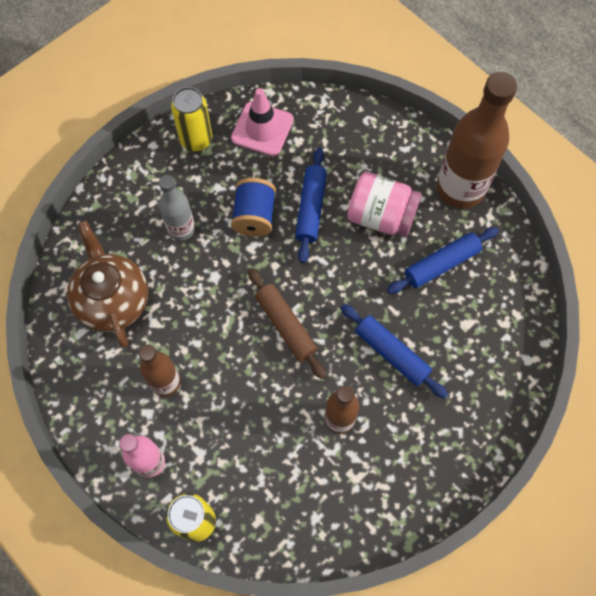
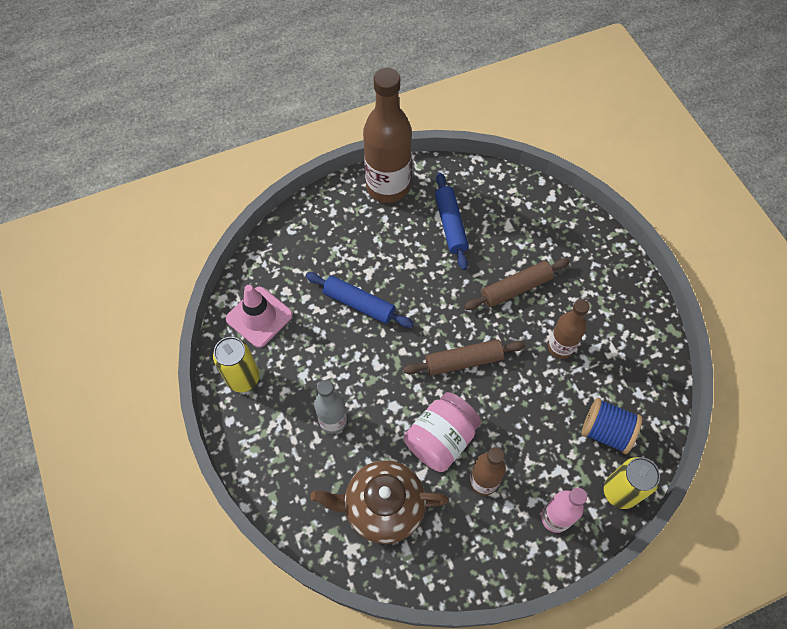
camera: 70 degrees left, 5 degrees down
blue spool [231,178,276,237] -> blue spool moved to [581,398,642,454]
blue rolling pin [341,304,448,399] -> brown rolling pin [464,258,570,310]
pink jar [347,172,422,237] -> pink jar moved to [404,392,481,472]

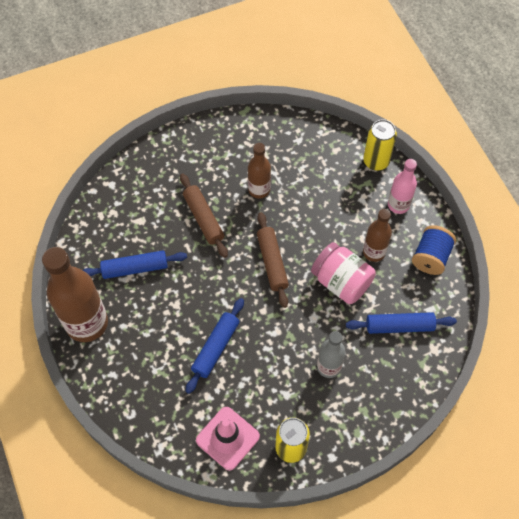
camera: 90 degrees left, 0 degrees up
brown teapot [310,460,449,544] -> blue rolling pin [346,312,457,334]
blue spool [581,398,642,454] -> blue spool moved to [412,225,456,275]

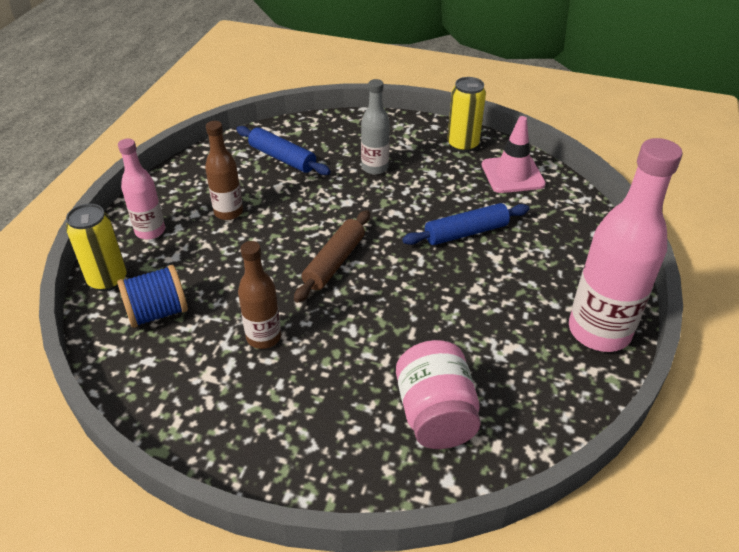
camera: 140 degrees left, 20 degrees down
brown bottle [42,247,108,342] -> pink bottle [569,138,682,352]
blue rolling pin [83,250,187,279] -> none
brown rolling pin [180,174,228,258] -> none
pink jar [311,242,376,304] -> pink jar moved to [396,340,481,449]
blue spool [412,225,456,275] -> blue spool moved to [117,265,188,328]

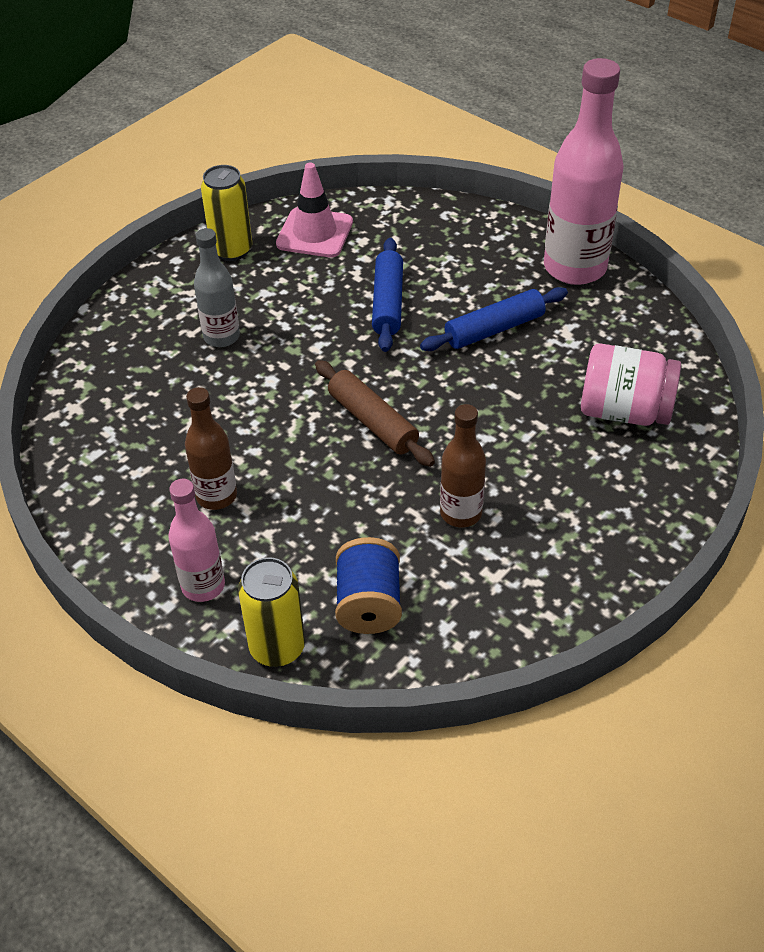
camera: 65 degrees left, 5 degrees up
blue rolling pin [236,126,331,175] -> blue rolling pin moved to [420,287,568,351]

